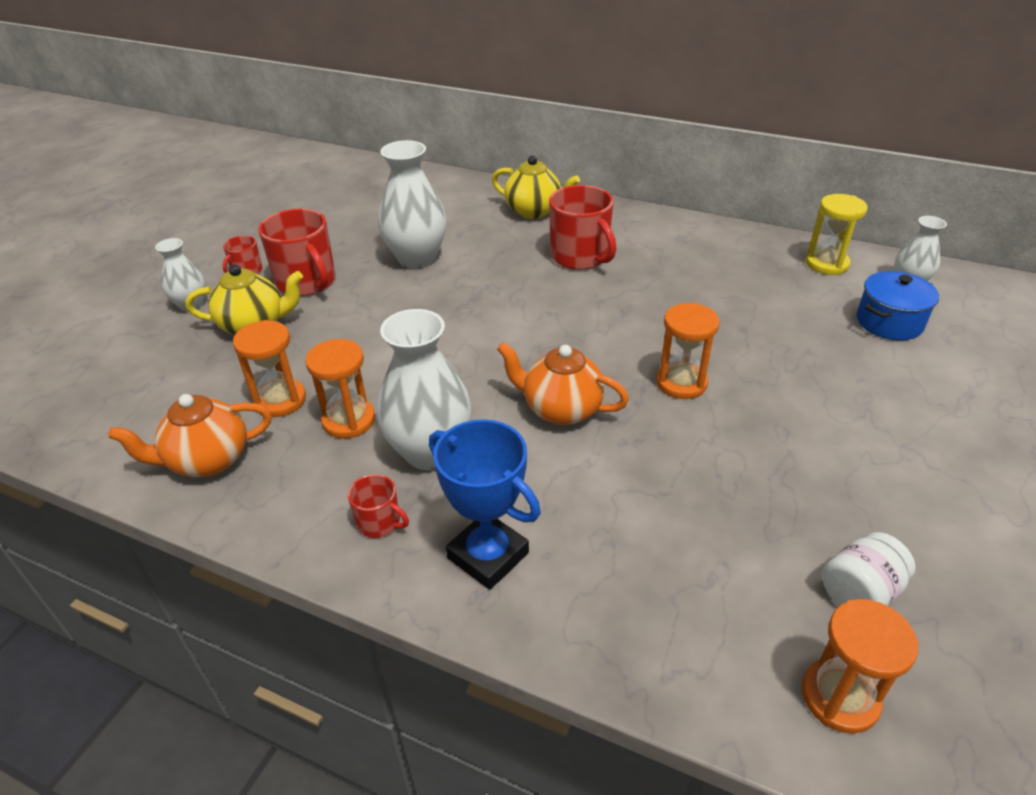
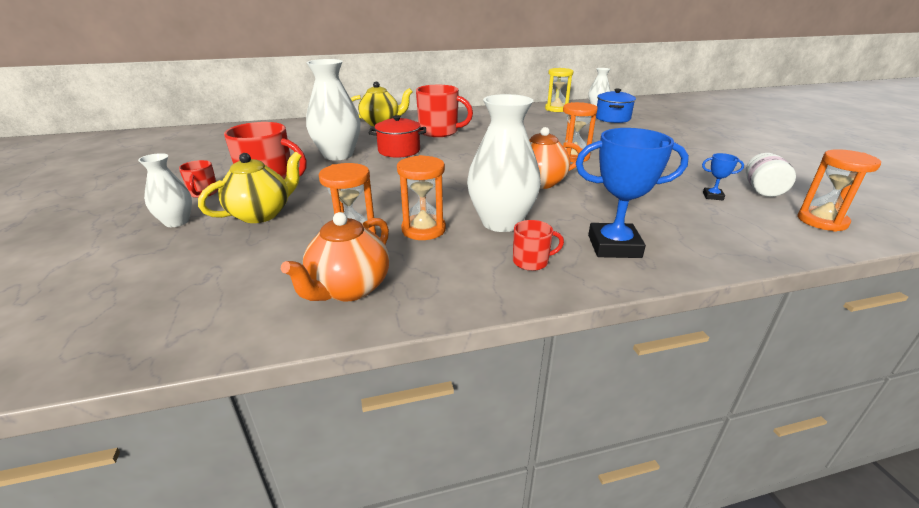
camera: 40 degrees left, 10 degrees down
none -> red pot [369,115,426,158]
none -> blue trophy [702,153,744,200]

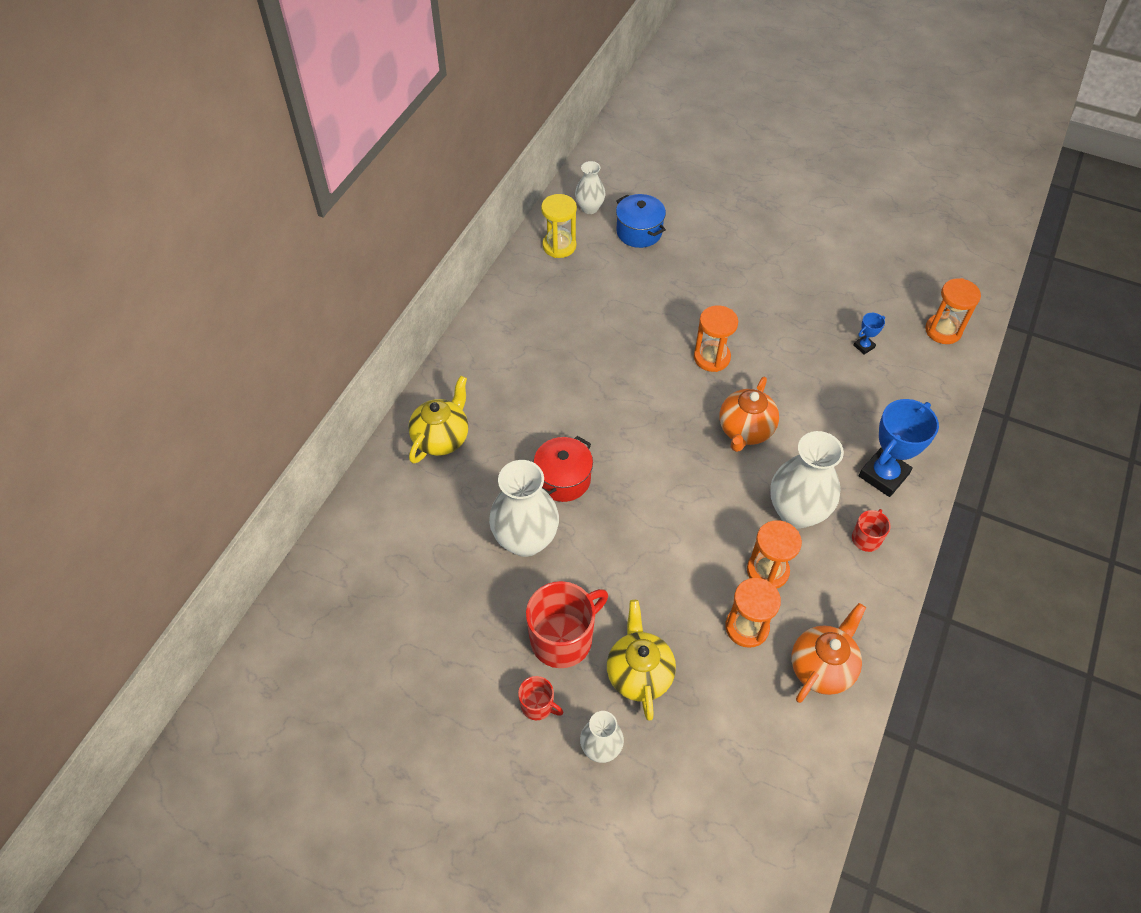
camera: 50 degrees left, 25 degrees up
orange teapot [281,212,389,301] -> orange teapot turned 120 degrees counterclockwise [791,603,866,703]
red mug [416,85,473,137] -> none
white jar [746,153,796,197] -> none

